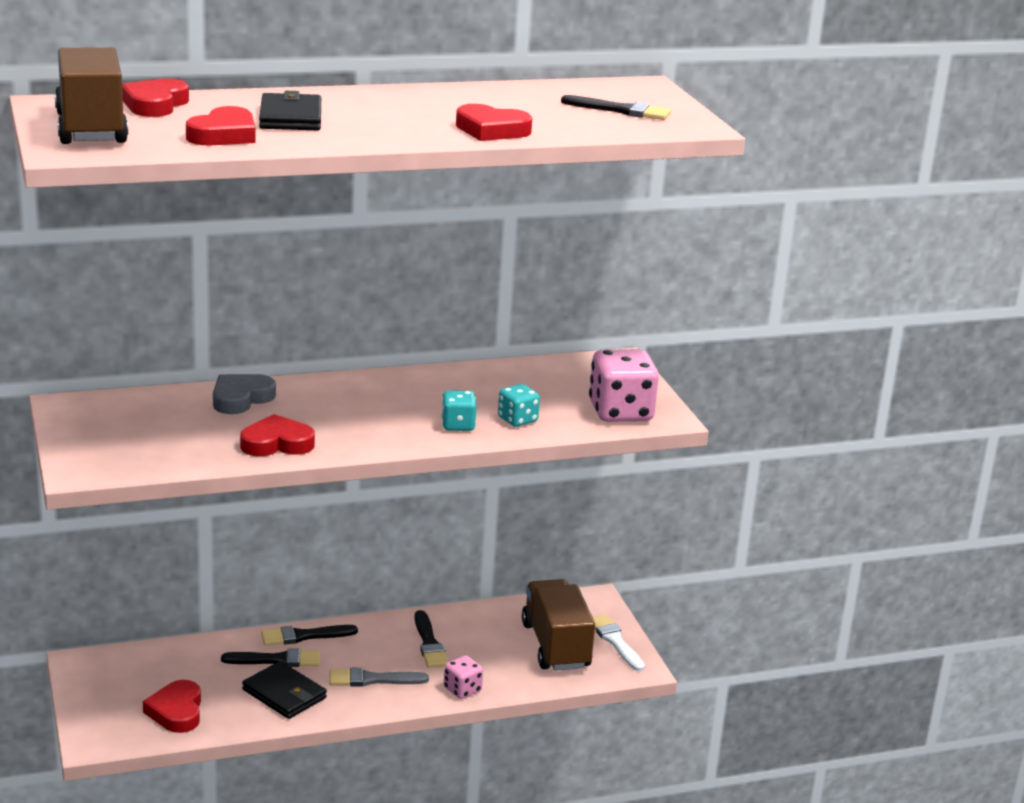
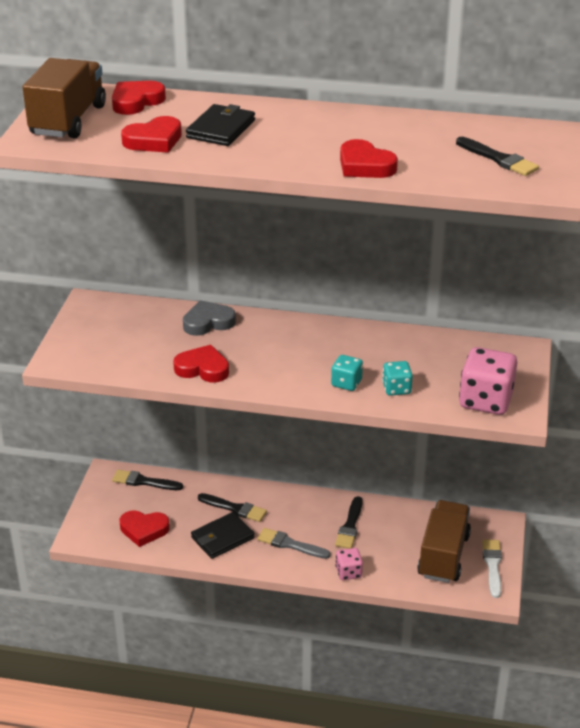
camera: 30 degrees right, 10 degrees up
red heart [143,680,201,733] -> red heart turned 105 degrees counterclockwise [120,510,170,547]
black wallet [242,661,327,719] -> black wallet turned 75 degrees clockwise [191,512,255,559]
black brush [261,625,358,645] -> black brush moved to [112,470,183,490]

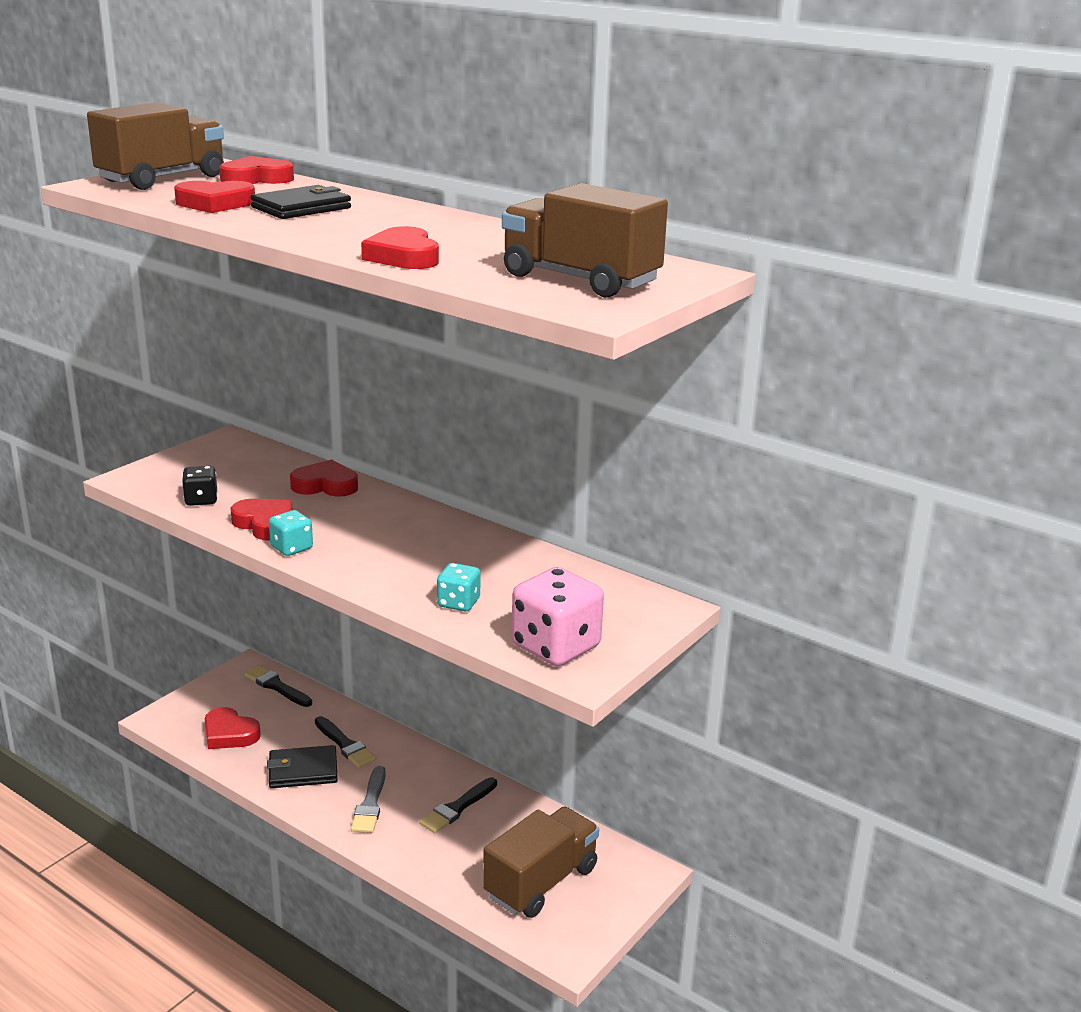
camera: 25 degrees right, 10 degrees down
grey heart [183,300,236,336] -> red heart [290,459,358,497]
grey brush [257,528,331,559] -> grey brush turned 135 degrees counterclockwise [351,766,386,833]
turquoise dice [331,355,363,391] -> turquoise dice moved to [269,510,313,556]
pink dice [336,548,363,580] -> none
black brush [456,137,539,176] -> brown truck [502,183,668,297]
white brush [482,539,502,598] -> none
none -> black dice [182,466,218,506]

